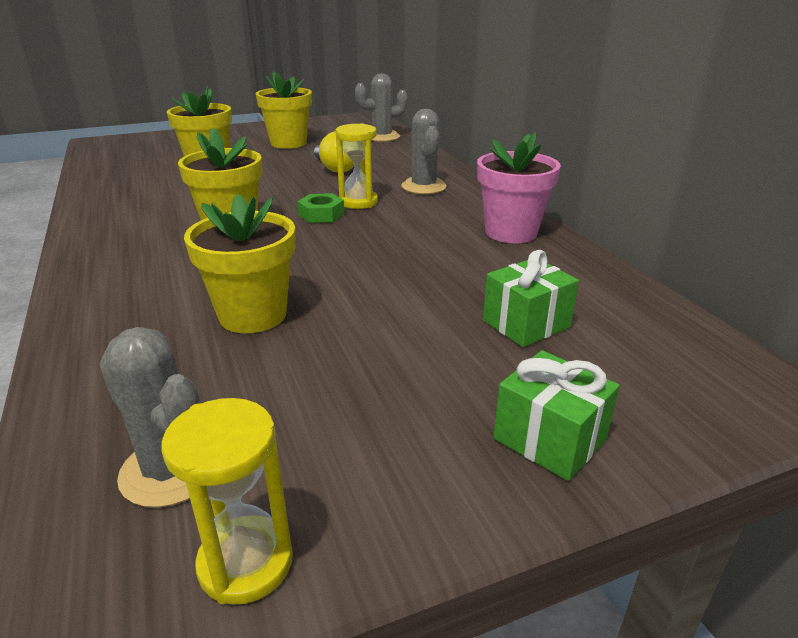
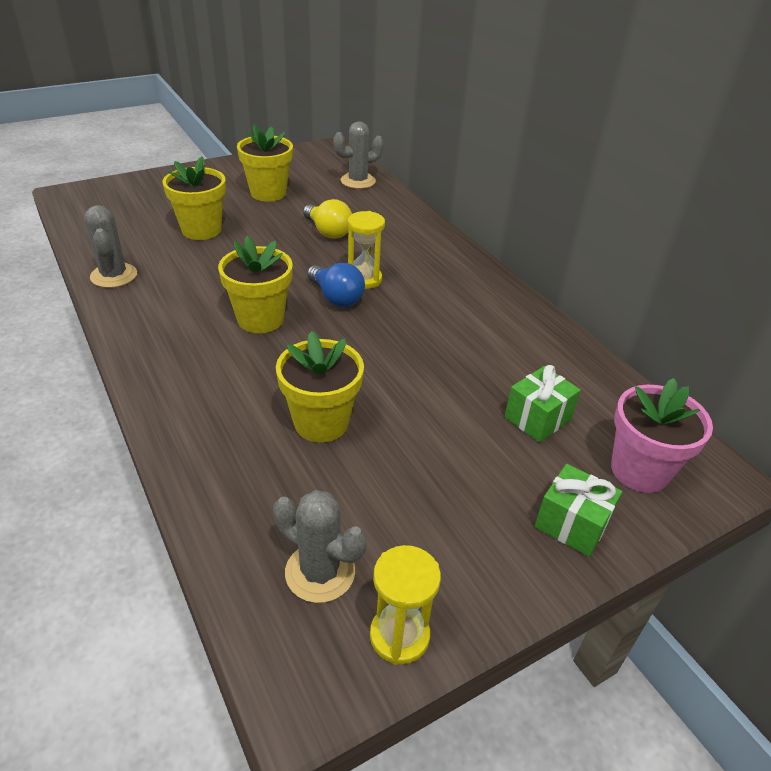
camera: 10 degrees left, 10 degrees up
green nut [297,193,345,223] -> blue light bulb [307,263,365,307]
grey cactus [402,109,447,194] -> grey cactus moved to [84,205,137,288]
pink flower pot [477,132,561,243] -> pink flower pot moved to [611,378,713,493]

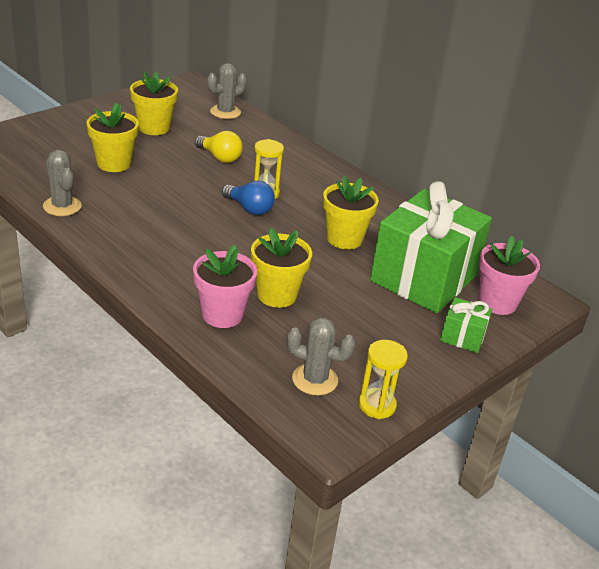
camera: 15 degrees left, 5 degrees down
yellow flower pot [218,236,293,333] -> yellow flower pot moved to [323,176,379,250]
green gift [504,365,581,443] -> green gift [370,181,492,313], size x2.37
none -> pink flower pot [193,245,257,328]

